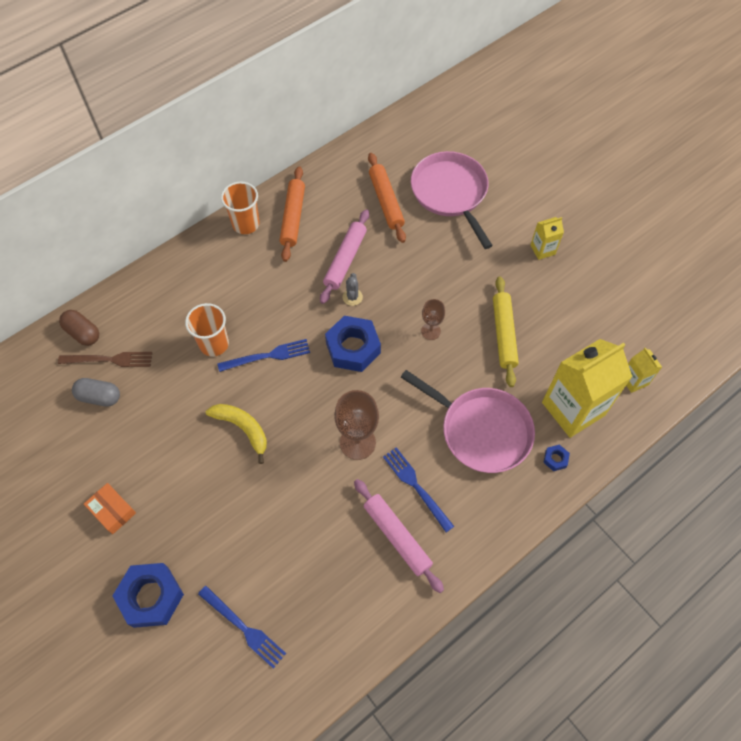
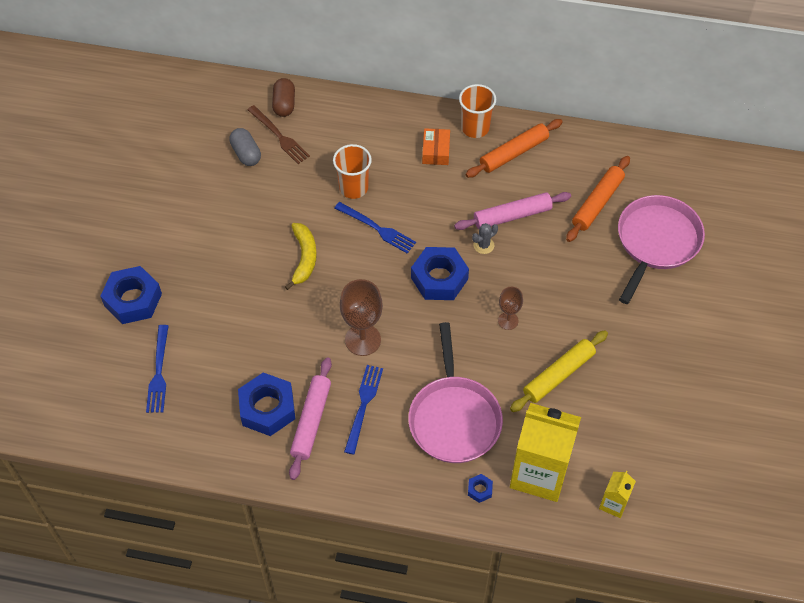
camera: 50 degrees right, 5 degrees down
orange box [84,483,136,534] -> orange box moved to [422,128,450,165]
yellow carton [530,217,564,260] -> none
none -> blue nut [238,372,295,436]

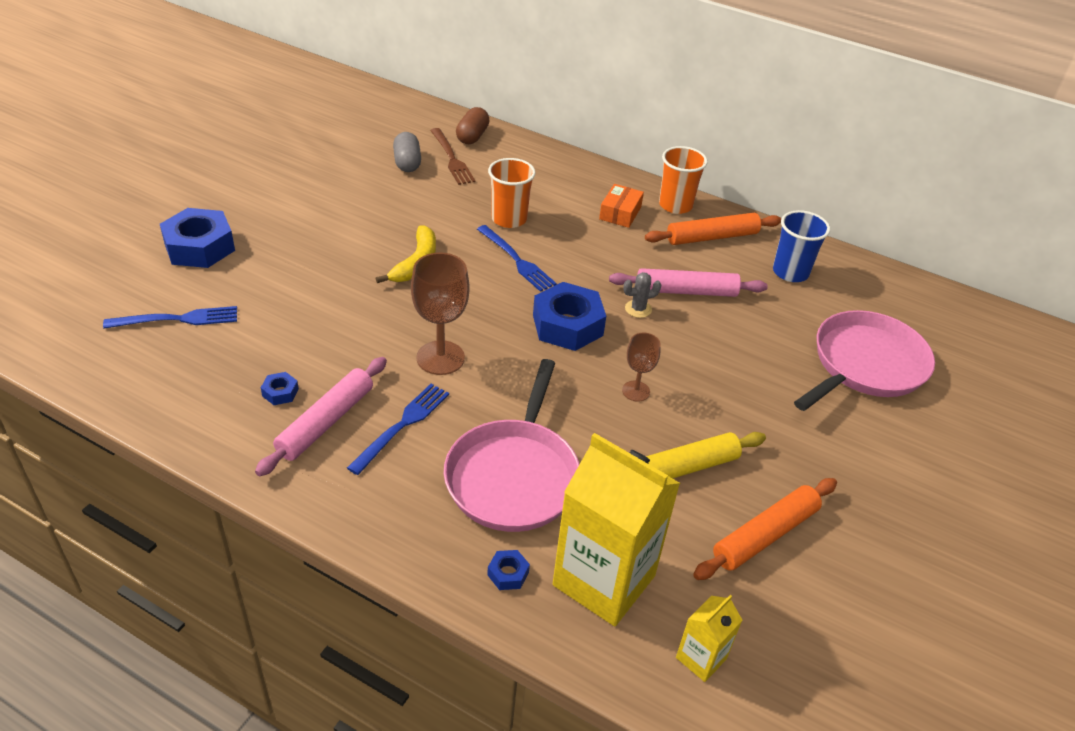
camera: 15 degrees right, 15 degrees down
blue fork [146,325,168,413] -> blue fork turned 120 degrees counterclockwise [103,306,237,329]
blue nut [238,372,295,436] -> blue nut [261,372,299,405], size x0.43
orange rolling pin [566,156,630,242] -> orange rolling pin moved to [693,478,837,580]
none -> blue cup [773,210,830,282]

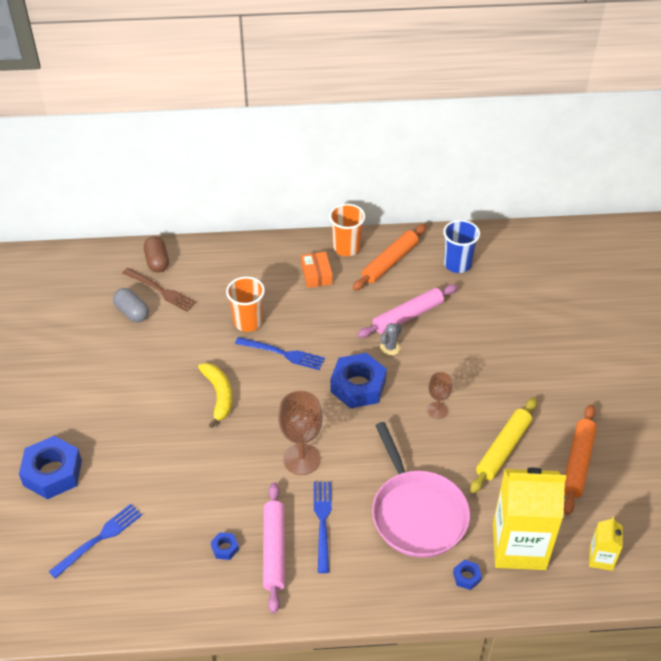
camera: 30 degrees left, 5 degrees up
pink pan [794,310,935,411] -> none

